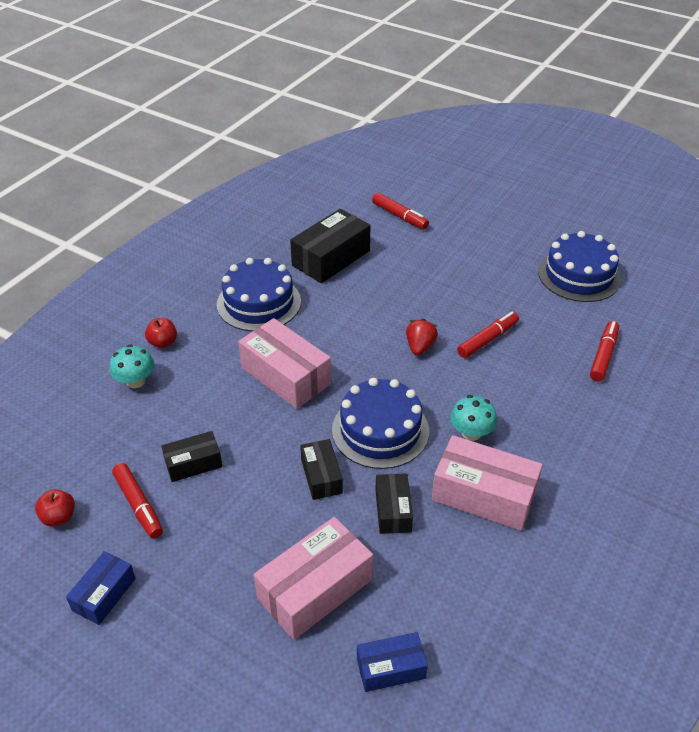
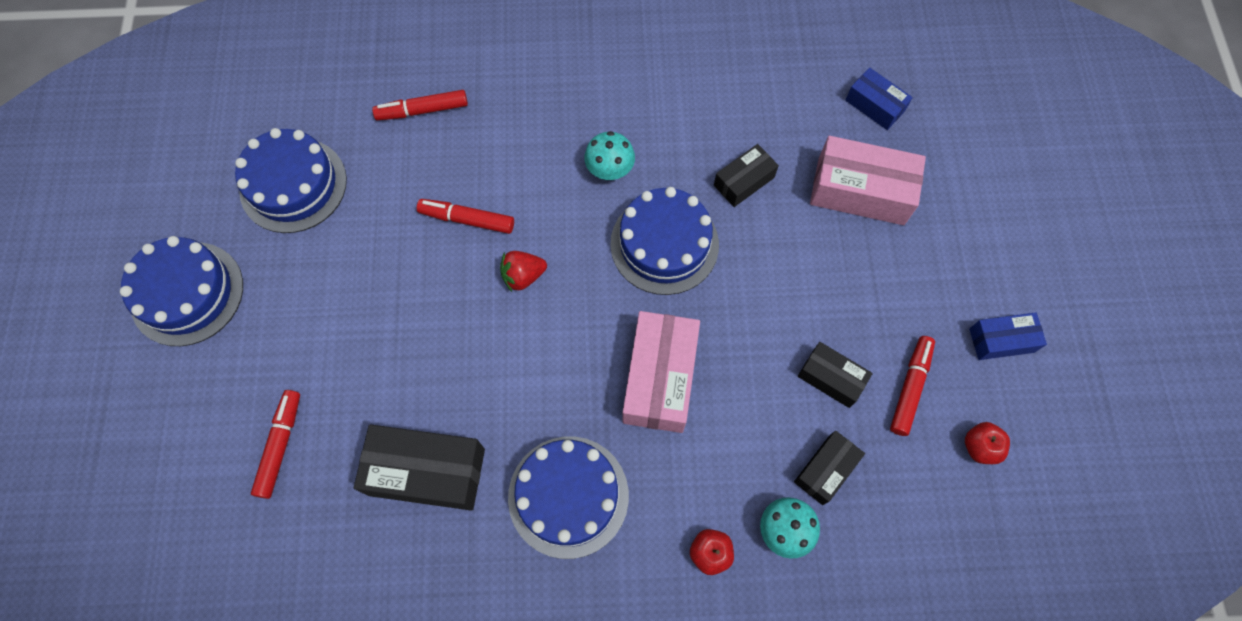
camera: 125 degrees left, 25 degrees up
black box [300,439,343,500] -> black box moved to [794,430,865,505]
pink box [432,435,543,531] -> none
none -> blue cake [120,236,243,346]

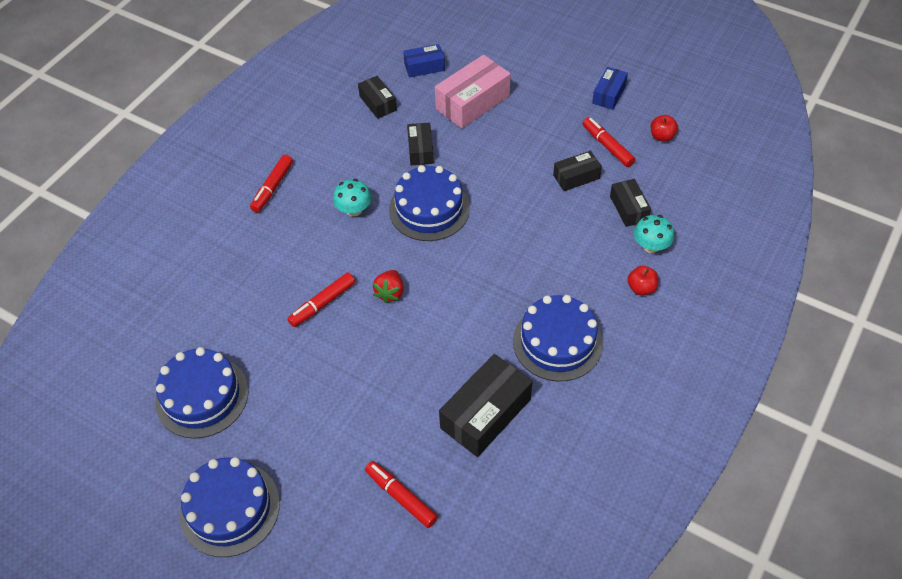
camera: 55 degrees left, 15 degrees down
red marker [372,90,468,120] -> red marker moved to [250,155,293,212]
pink box [623,311,700,433] -> none
none -> black box [358,76,397,119]

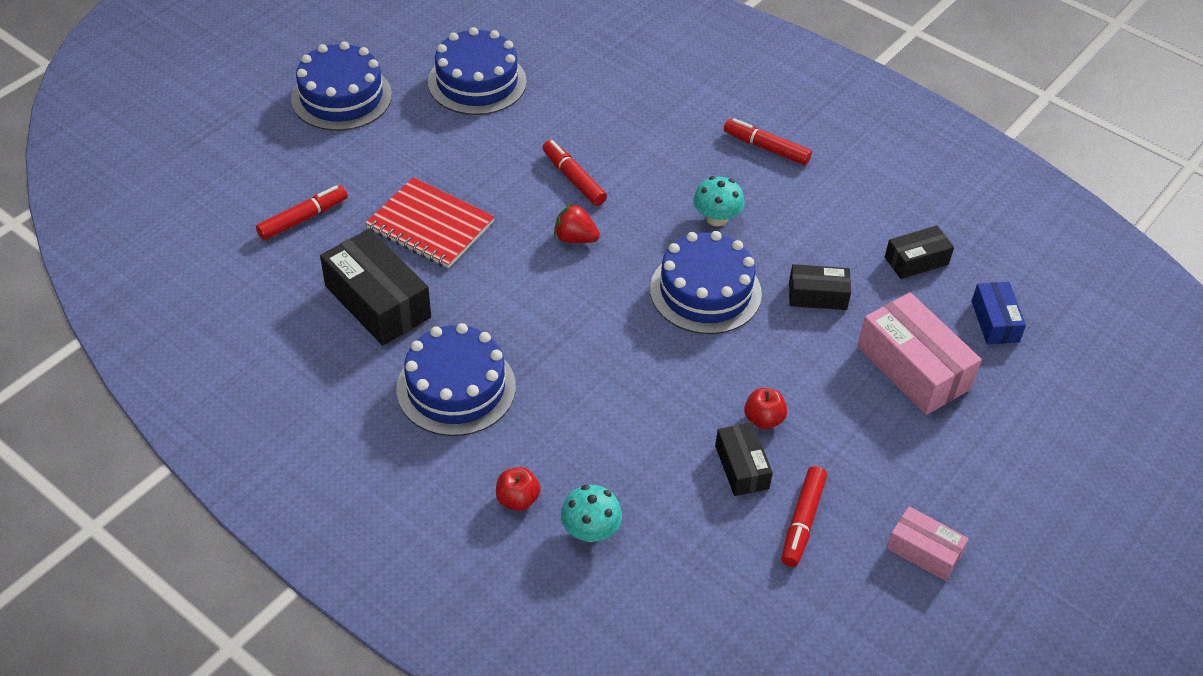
camera: 95 degrees right, 5 degrees down
red marker [583,117,635,167] -> red marker turned 135 degrees clockwise [781,466,827,567]
blue box [592,67,628,110] -> pink box [887,506,969,581]
black box [610,179,651,227] -> none
red apple [651,115,678,142] -> red apple moved to [744,388,787,429]
none -> red notebook [365,177,494,269]

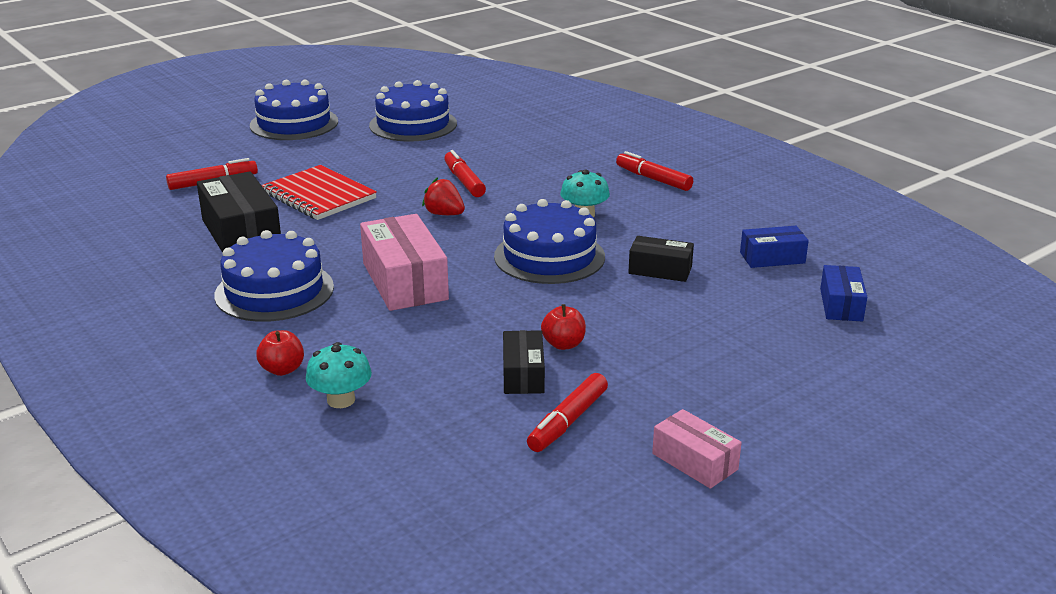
camera: 15 degrees right, 20 degrees down
pink box [857,292,982,415] -> pink box moved to [360,214,449,311]
black box [885,225,954,279] -> blue box [740,226,809,268]

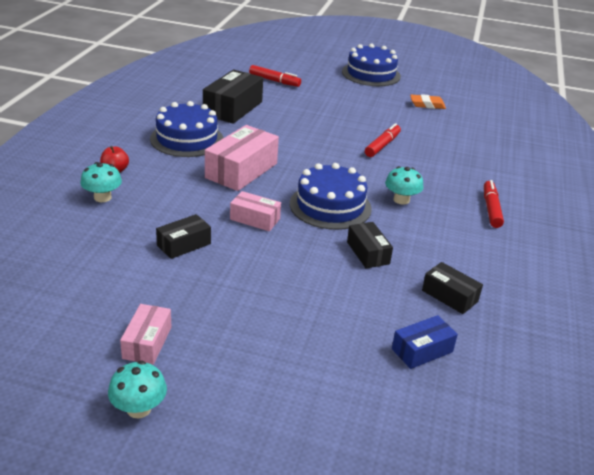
camera: 50 degrees right, 5 degrees up
red notebook [261,165,377,220] -> none
blue cake [369,80,457,142] -> orange eraser [410,94,446,109]
red strawberry [422,177,465,215] -> none
red marker [527,373,608,452] -> none
red apple [541,304,586,350] -> none
blue box [740,226,809,268] -> black box [422,262,483,314]
none -> turquoise mushroom [108,361,167,419]
none -> pink box [230,191,281,231]

